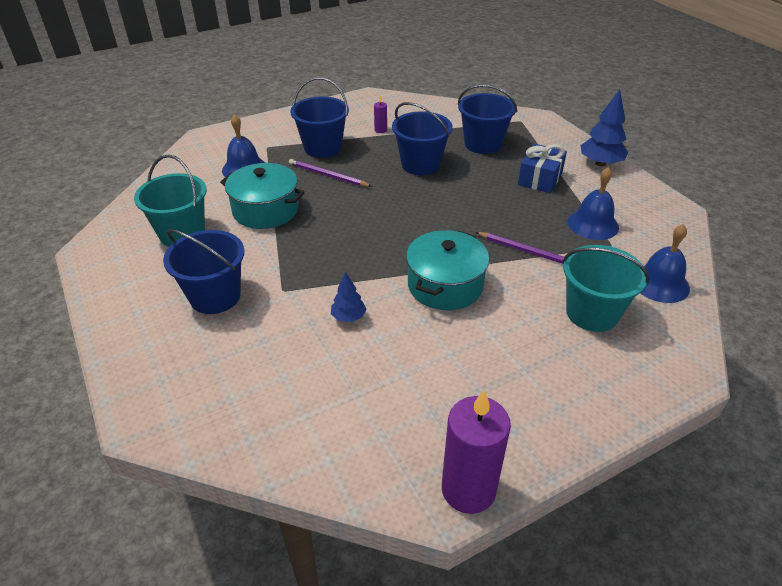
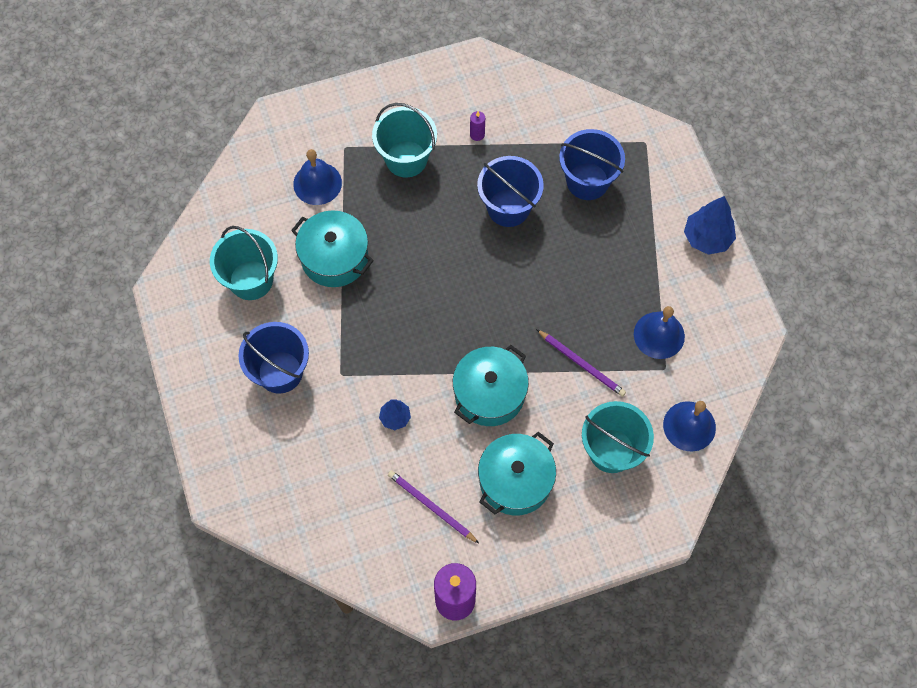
camera: 10 degrees right, 25 degrees up
purple pencil [289,159,372,187] -> purple pencil moved to [388,470,479,543]
blue bucket [290,77,349,158] -> turquoise bucket [372,103,437,177]
blue gift [518,144,567,193] -> none
none -> turquoise pot [478,432,556,515]

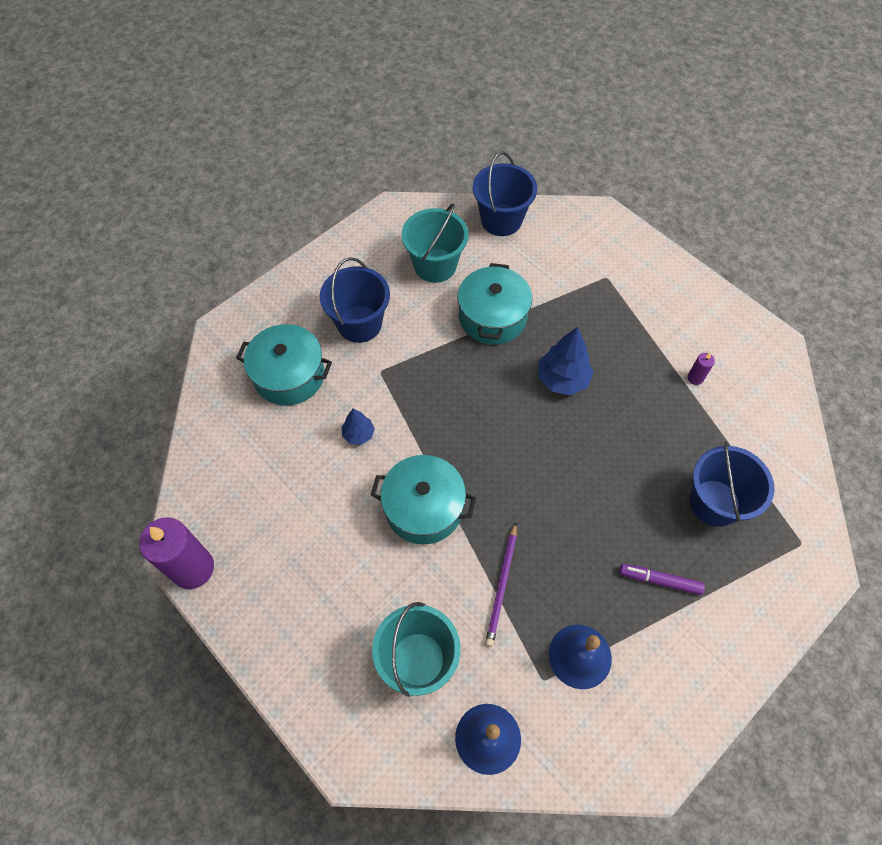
camera: 65 degrees right, 5 degrees down
blue bell [293,149,342,205] -> none
turquoise bucket [372,103,437,177] -> none
purple pencil [388,470,479,543] -> none
blue bucket [477,156,544,227] -> blue bucket moved to [473,152,537,236]
turquoise pot [478,432,556,515] -> turquoise pot moved to [236,324,332,406]
blue tree [684,196,736,255] -> blue tree moved to [538,327,594,395]
none -> purple marker [619,564,705,595]

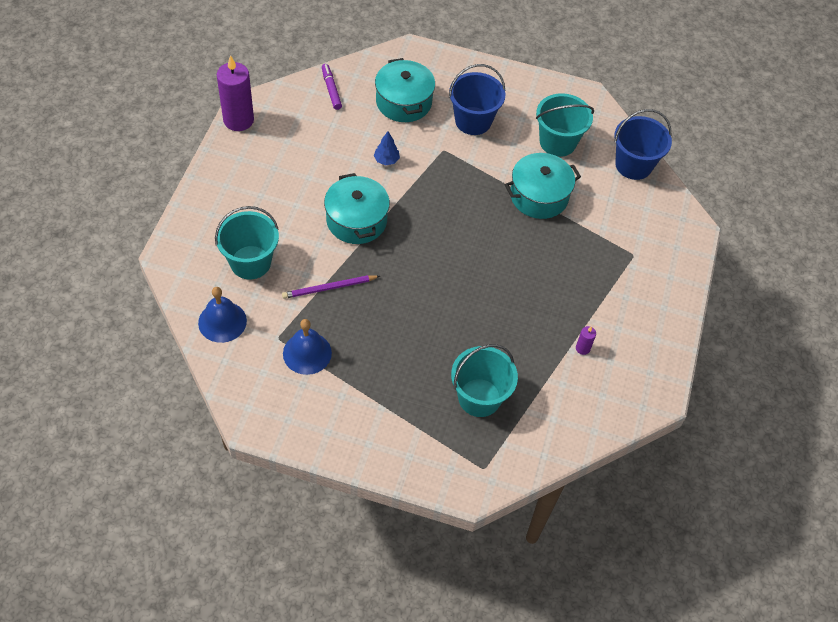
camera: 55 degrees right, 5 degrees down
blue tree [538,327,594,395] -> none
purple marker [619,564,705,595] -> purple marker moved to [322,64,342,110]
blue bucket [690,441,775,527] -> turquoise bucket [451,344,518,417]

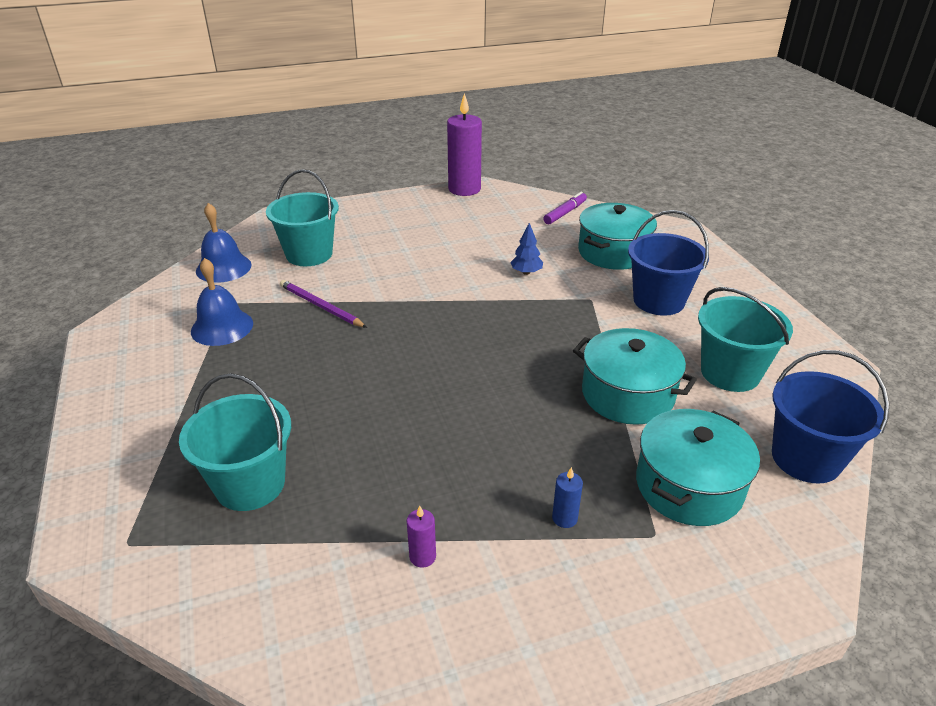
camera: 60 degrees right, 20 degrees down
turquoise pot [324,173,390,244] -> turquoise pot moved to [636,409,760,526]
none -> blue candle [552,467,583,528]

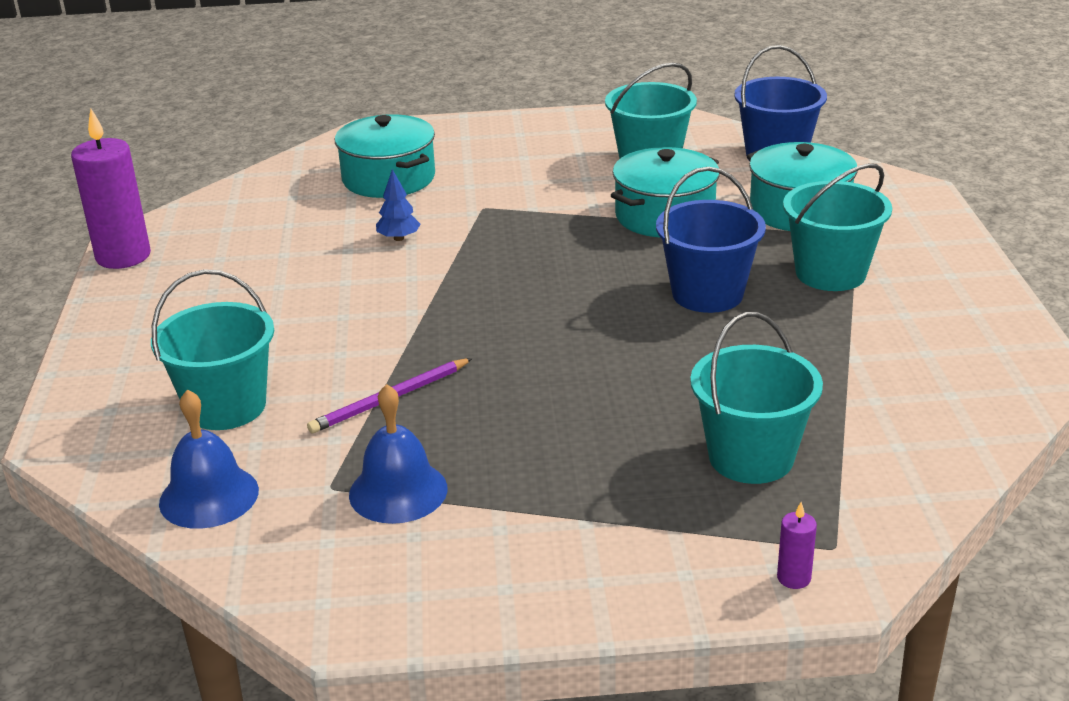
camera: 75 degrees left, 5 degrees down
purple candle [407,505,436,568] -> purple candle moved to [777,502,817,589]
purple marker [543,192,587,224] -> none
blue candle [552,467,583,528] -> turquoise bucket [783,163,892,291]
blue bucket [628,210,709,316] -> blue bucket moved to [656,167,766,313]

